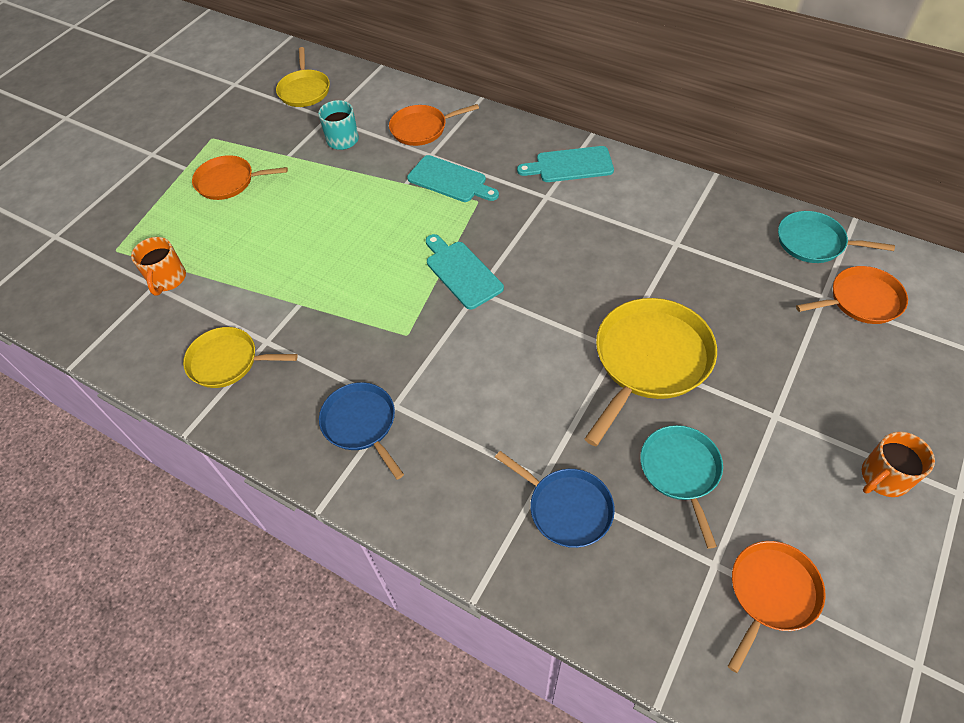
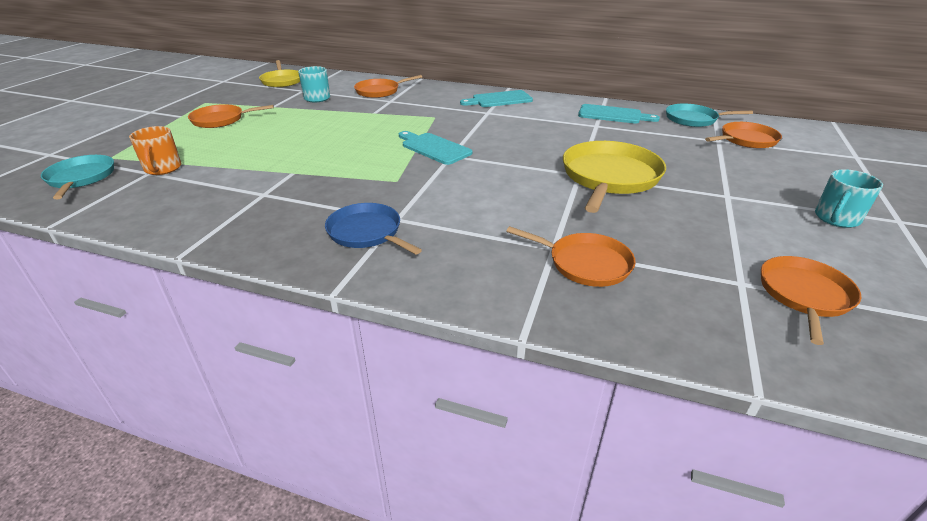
camera: 15 degrees left, 20 degrees down
yellow pan [183,327,298,388] -> none
turquoise cutting board [407,155,499,202] -> turquoise cutting board moved to [578,104,660,124]
blue pan [495,451,615,548] -> orange pan [506,226,636,287]
turquoise pan [640,425,723,549] -> turquoise pan moved to [41,155,114,199]
orange mug [862,431,935,497] -> turquoise mug [815,169,883,228]

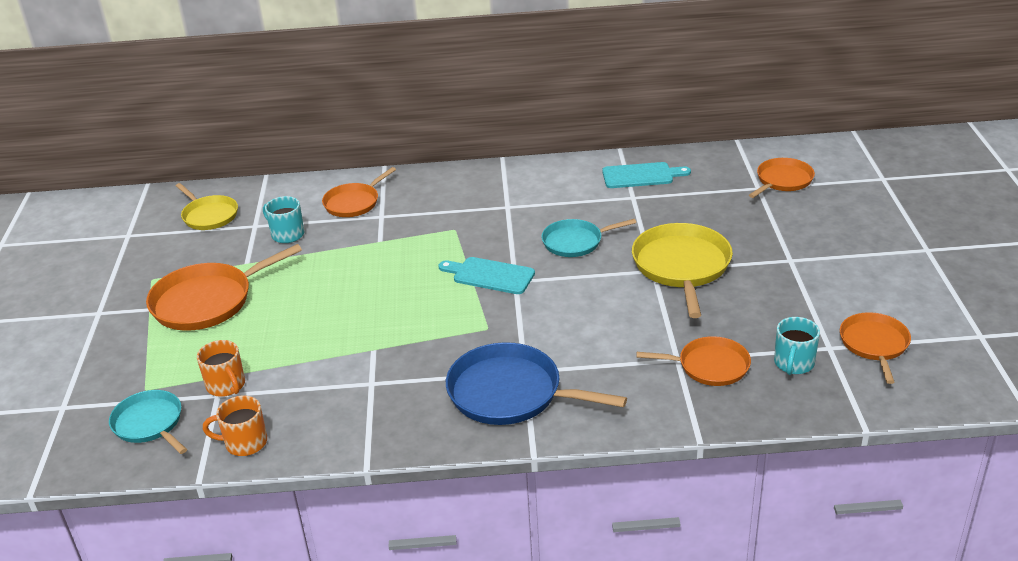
camera: 20 degrees left, 0 degrees up
orange pan [188,104,274,128] -> orange pan [146,244,302,331], size x1.61
blue pan [325,203,422,255] -> blue pan [446,342,627,425], size x1.61
turquoise cutting board [460,90,533,107] -> none
turquoise pan [666,103,753,127] -> turquoise pan moved to [542,219,636,257]
turquoise mug [815,169,883,228] -> turquoise mug moved to [774,317,820,375]
none -> orange mug [203,396,267,456]

